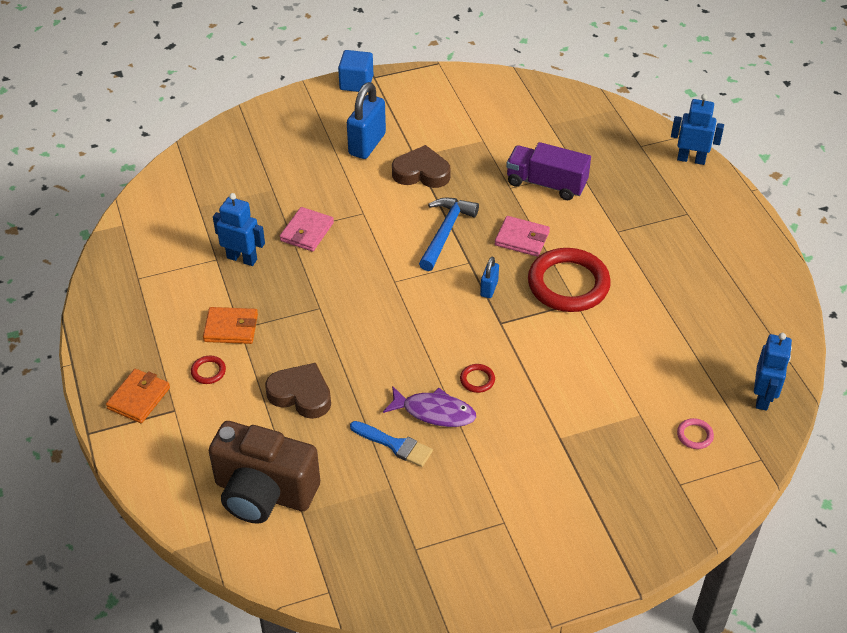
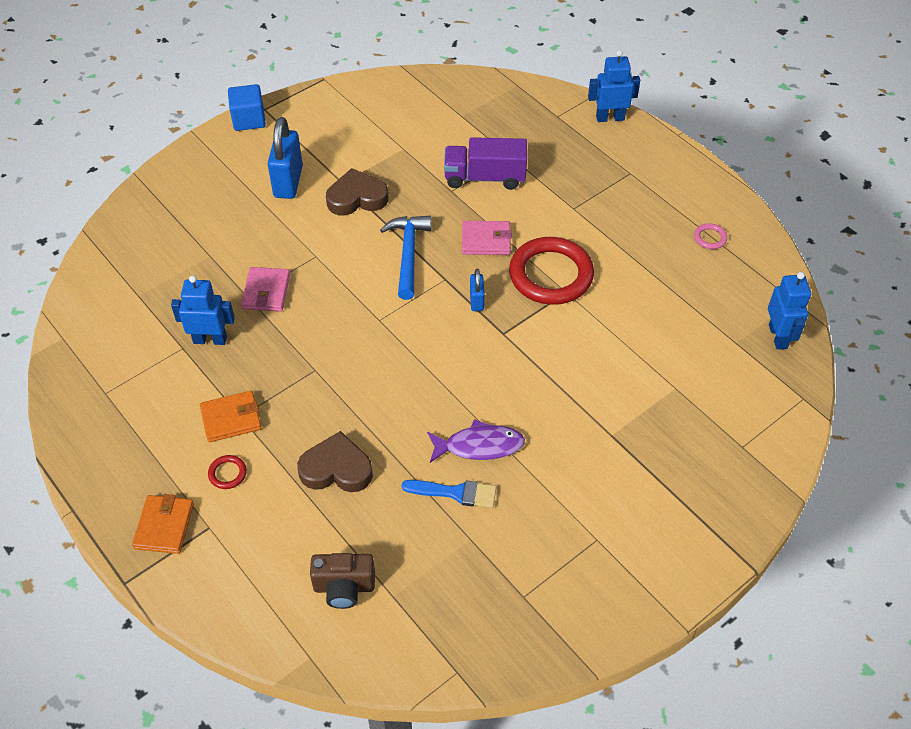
camera: 20 degrees left, 5 degrees up
brown camera [209,421,320,524] -> brown camera [310,553,375,609], size x0.55
red ring [460,364,495,393] -> none
pink ring [677,418,714,449] -> pink ring moved to [694,223,727,249]

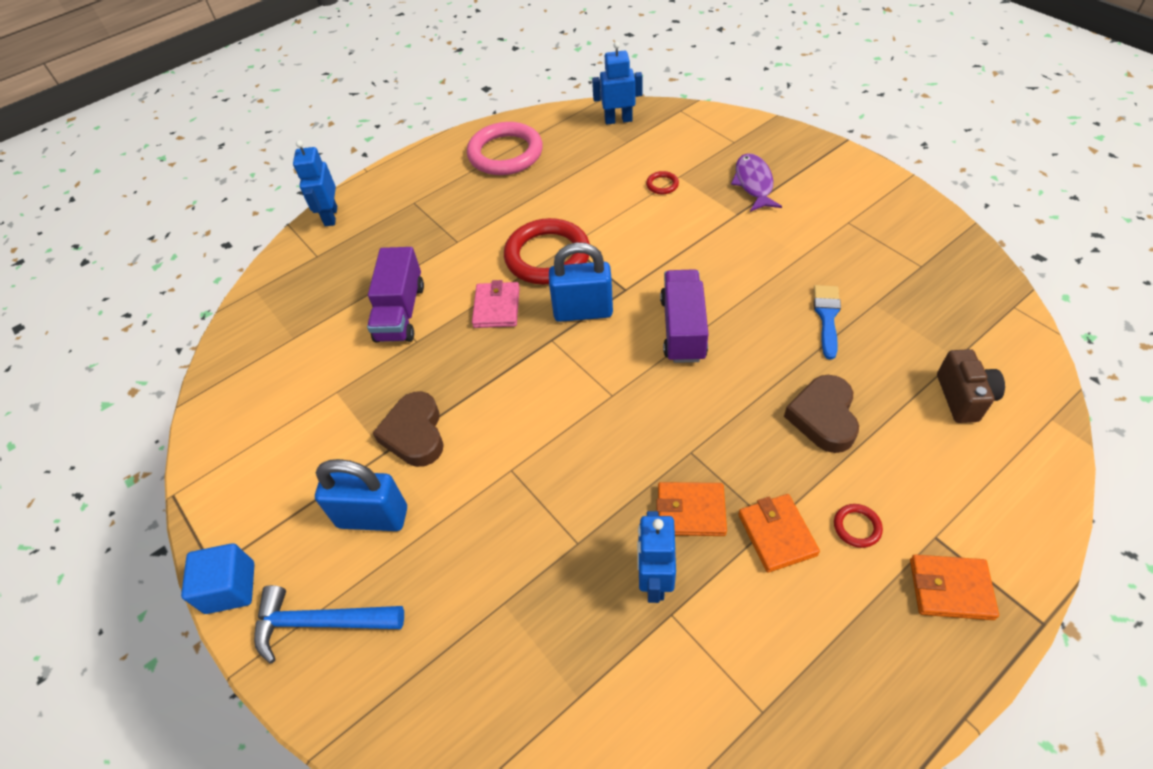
camera: 85 degrees left, 0 degrees up
pink wallet [241,267,290,312] -> none
blue hammer [380,216,432,300] -> blue hammer moved to [254,585,404,664]
purple fish [427,419,525,463] -> purple fish moved to [731,153,782,212]
blue padlock [470,269,485,311] -> blue padlock [549,242,613,322], size x1.94
pink ring [694,223,727,249] -> pink ring [467,122,543,175], size x2.50
none -> red ring [646,171,679,194]
none -> orange wallet [656,482,727,536]
none -> purple truck [660,269,708,363]

